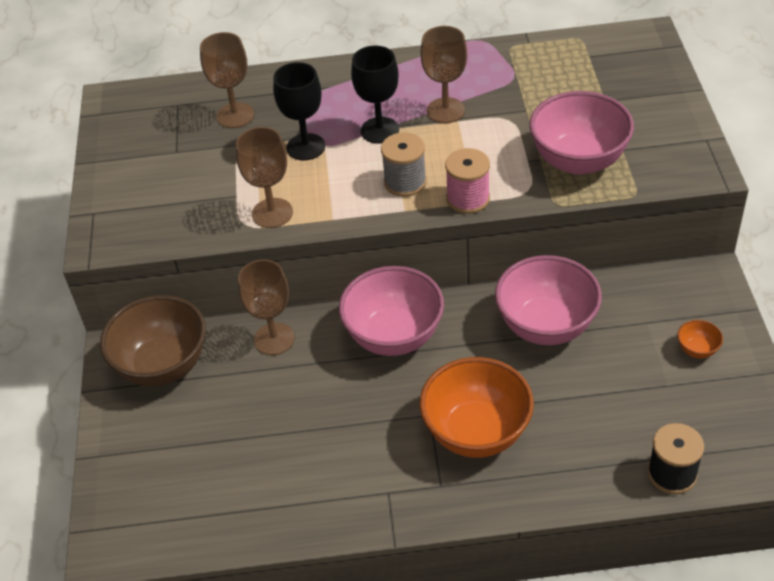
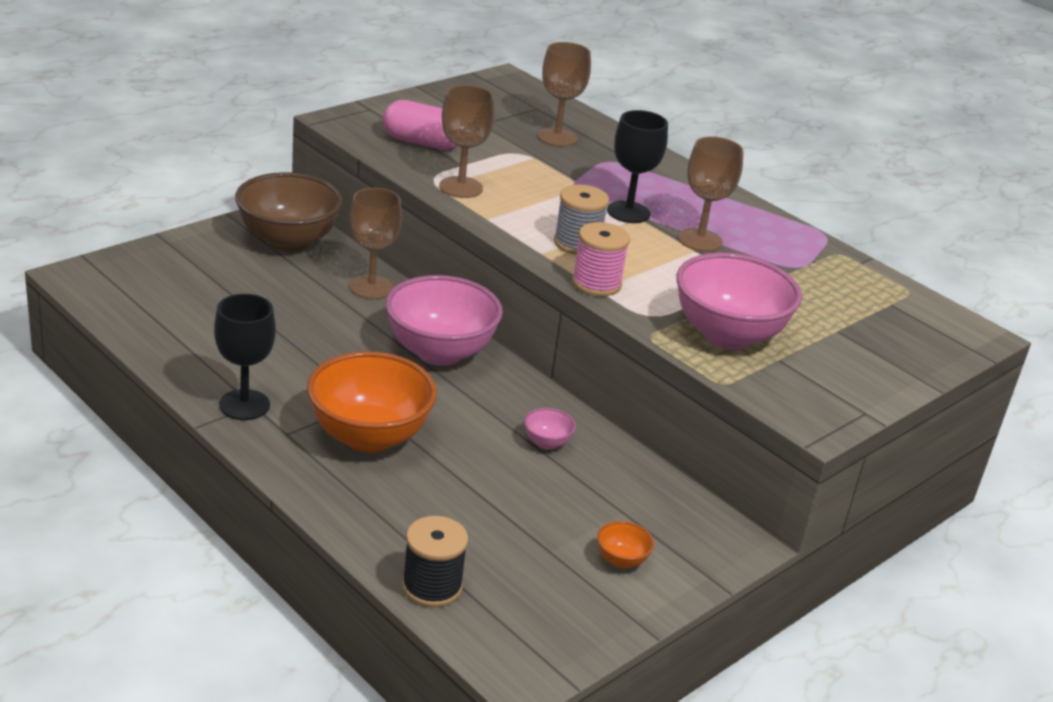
camera: 45 degrees right, 15 degrees down
black goblet [273,62,325,160] -> black goblet moved to [214,294,276,420]
pink bowl [495,255,602,345] -> pink bowl [524,408,576,449], size x0.42
none -> pink capsule [383,100,457,150]

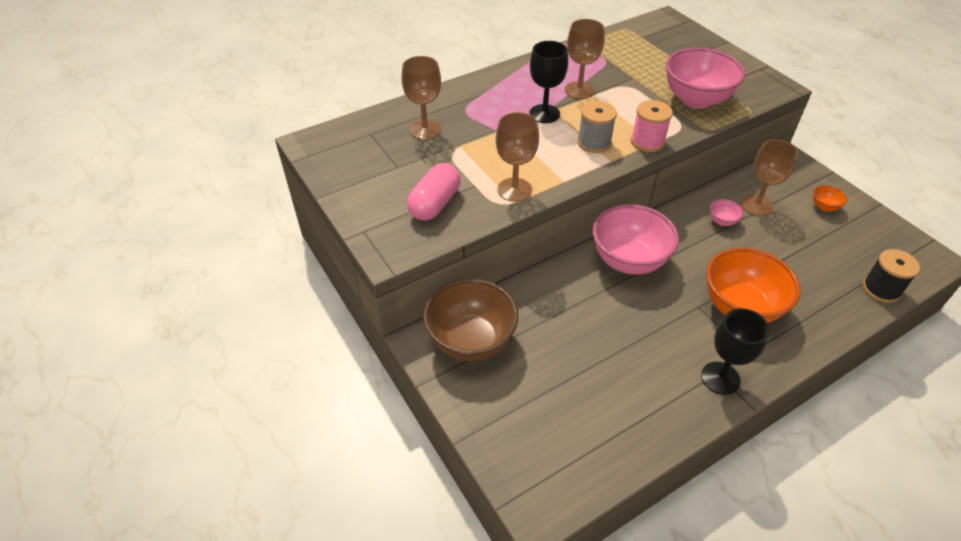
camera: 75 degrees left, 15 degrees up
brown goblet [349,188,402,299] -> brown goblet moved to [741,139,798,216]

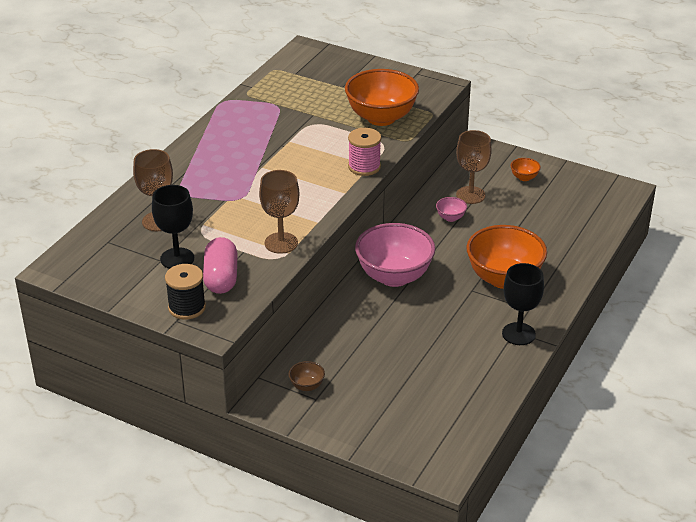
camera: 30 degrees left, 10 degrees down
brown bowl [423,279,518,361] -> brown bowl [289,361,325,391], size x0.42
black goblet [529,41,568,123] -> black goblet moved to [152,185,194,269]
brown goblet [565,19,605,99] -> none
grey spool [577,101,617,153] -> none
pink bowl [666,48,745,109] -> orange bowl [345,69,419,126]
black spool [863,249,920,303] -> black spool moved to [165,264,206,320]

